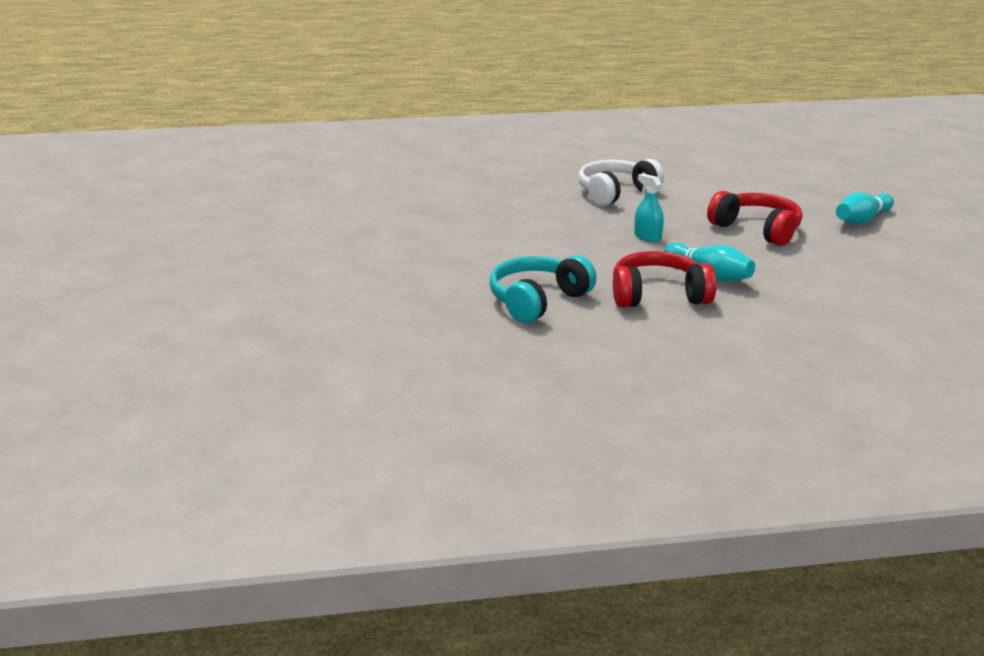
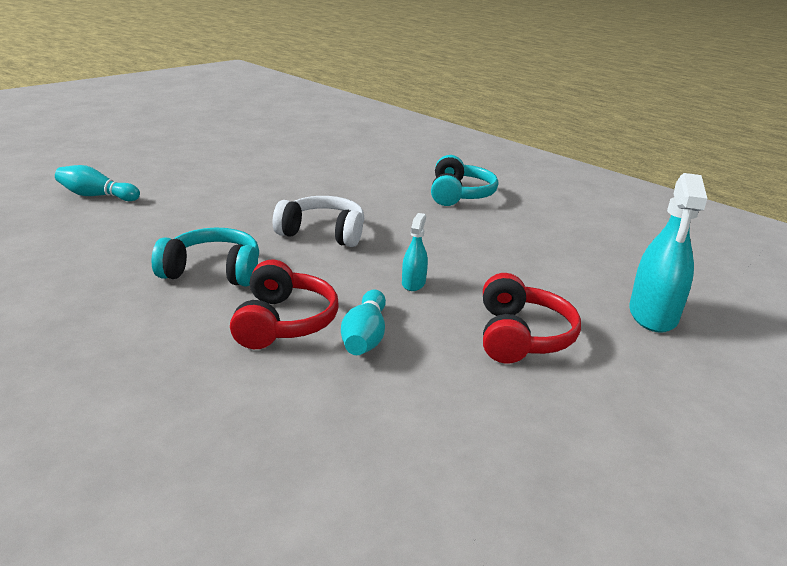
camera: 50 degrees right, 0 degrees up
white headphones [578,159,664,206] -> white headphones moved to [273,196,364,247]
red headphones [613,251,717,308] -> red headphones turned 45 degrees clockwise [230,259,339,349]
turquoise bowling pin [836,192,894,225] -> turquoise bowling pin moved to [55,165,140,201]
none -> turquoise headphones [431,155,498,206]
none -> turquoise spray bottle [629,173,708,333]

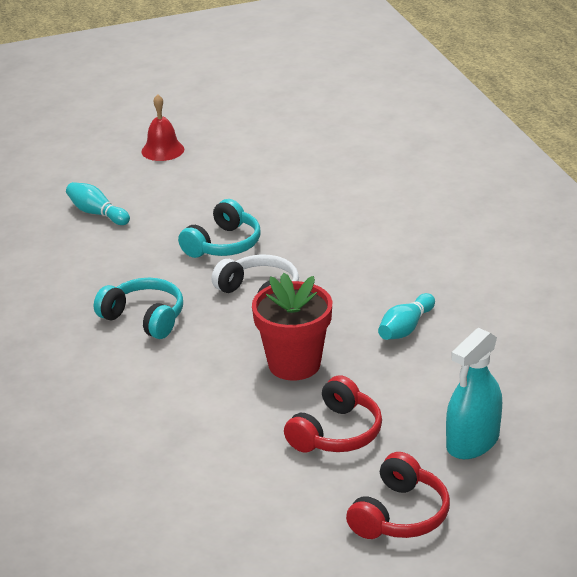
camera: 30 degrees right, 5 degrees up
red headphones [230,259,339,349] -> red headphones moved to [346,452,450,539]
turquoise bowling pin [341,289,386,355] -> turquoise bowling pin moved to [378,293,435,340]
turquoise spray bottle [402,213,428,291] -> red flower pot [252,273,332,380]
turquoise headphones [431,155,498,206] -> turquoise headphones moved to [178,199,261,258]
none -> red bell [141,94,184,161]

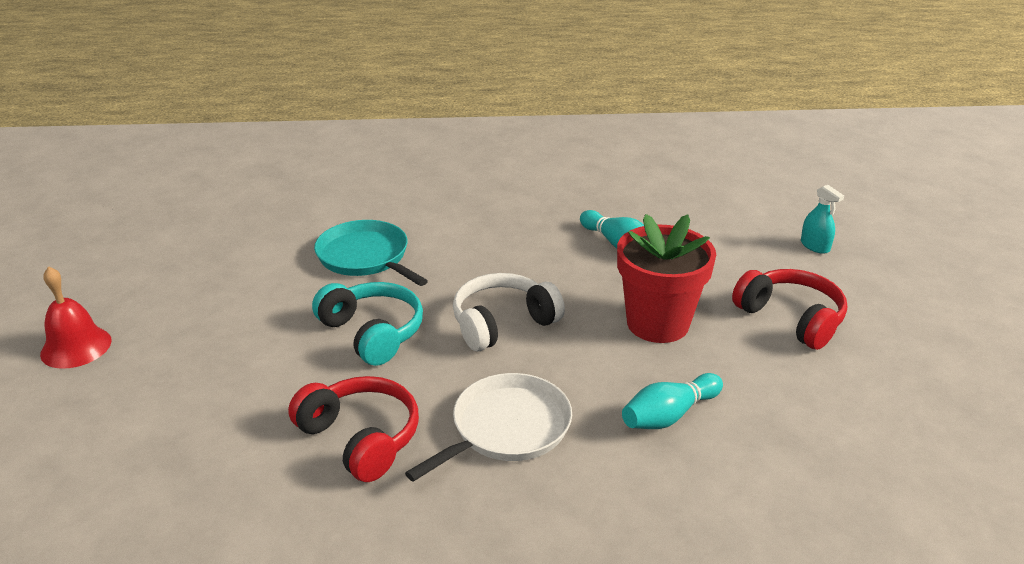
camera: 75 degrees left, 0 degrees up
turquoise bowling pin [66,182,130,225] -> turquoise bowling pin moved to [622,373,723,429]
turquoise headphones [94,278,183,339] -> white pan [405,373,572,482]
red headphones [346,452,450,539] -> red headphones moved to [288,376,419,482]
turquoise spray bottle [446,328,502,459] -> turquoise spray bottle [801,185,844,254], size x0.51
none -> turquoise pan [314,220,428,286]

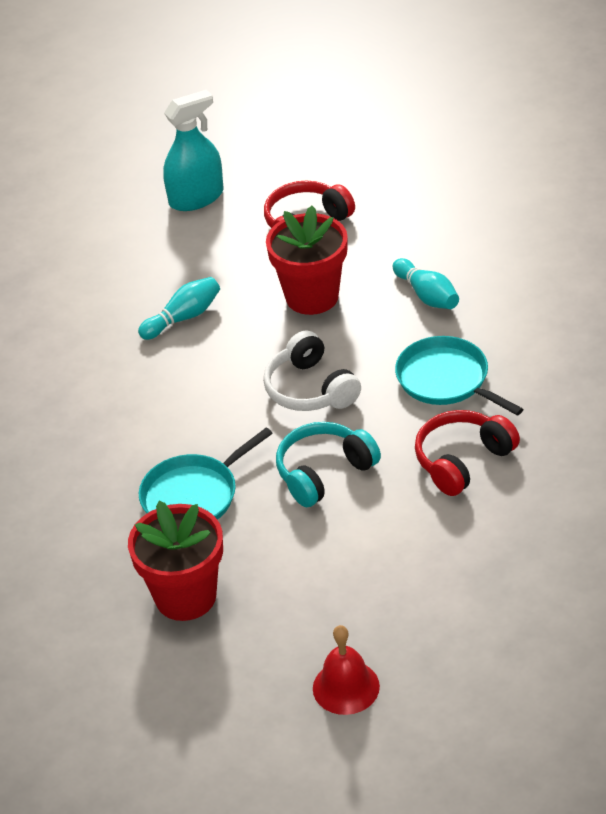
camera: 85 degrees left, 10 degrees up
white pan [405,373,572,482] -> turquoise pan [395,336,523,416]
turquoise spray bottle [801,185,844,254] -> turquoise spray bottle [163,90,224,211], size x1.95
none -> red flower pot [128,501,223,621]

